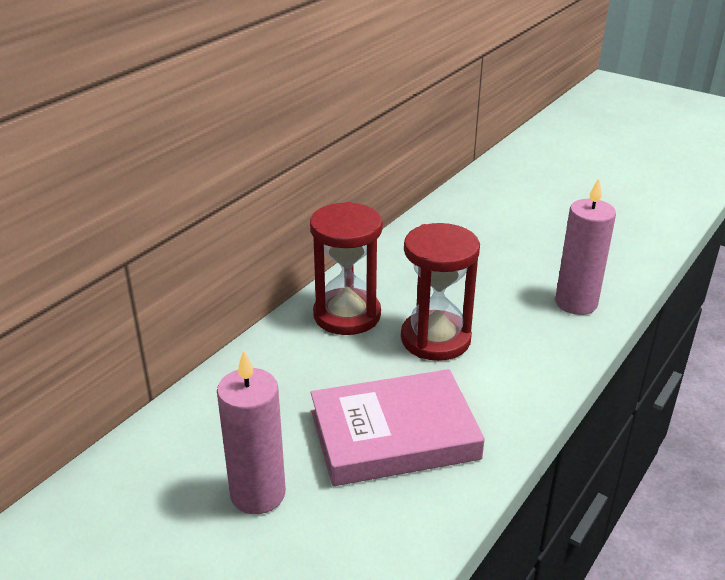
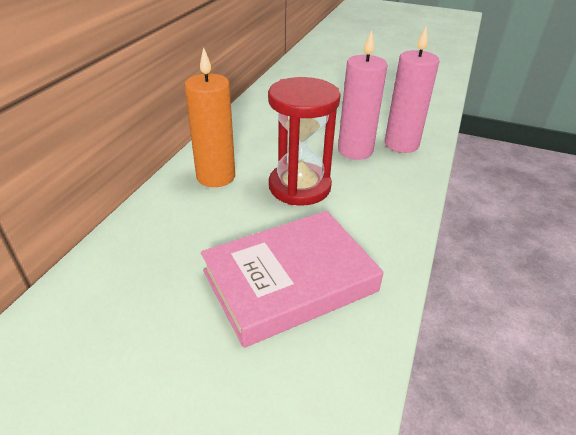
camera: 15 degrees left, 5 degrees up
pink candle [217,350,286,514] -> pink candle moved to [338,30,387,160]
red hourglass [310,202,383,335] -> orange candle [184,47,235,187]

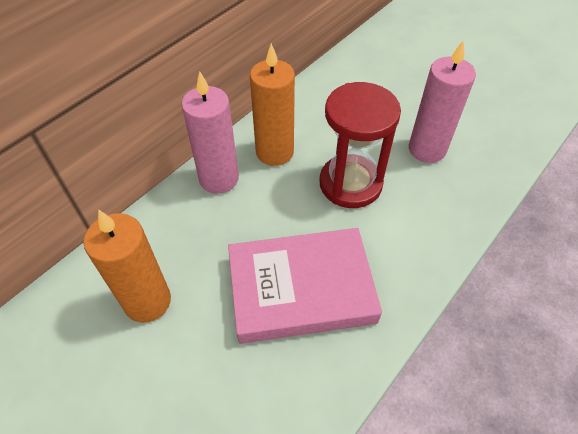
camera: 20 degrees right, 15 degrees up
pink candle [385,27,440,153] -> pink candle moved to [181,71,239,194]
none -> orange candle [84,210,171,323]

